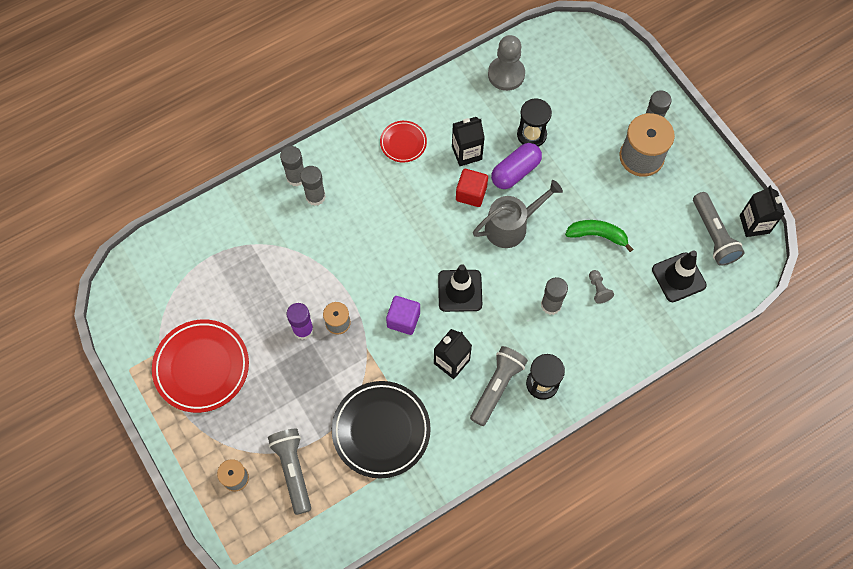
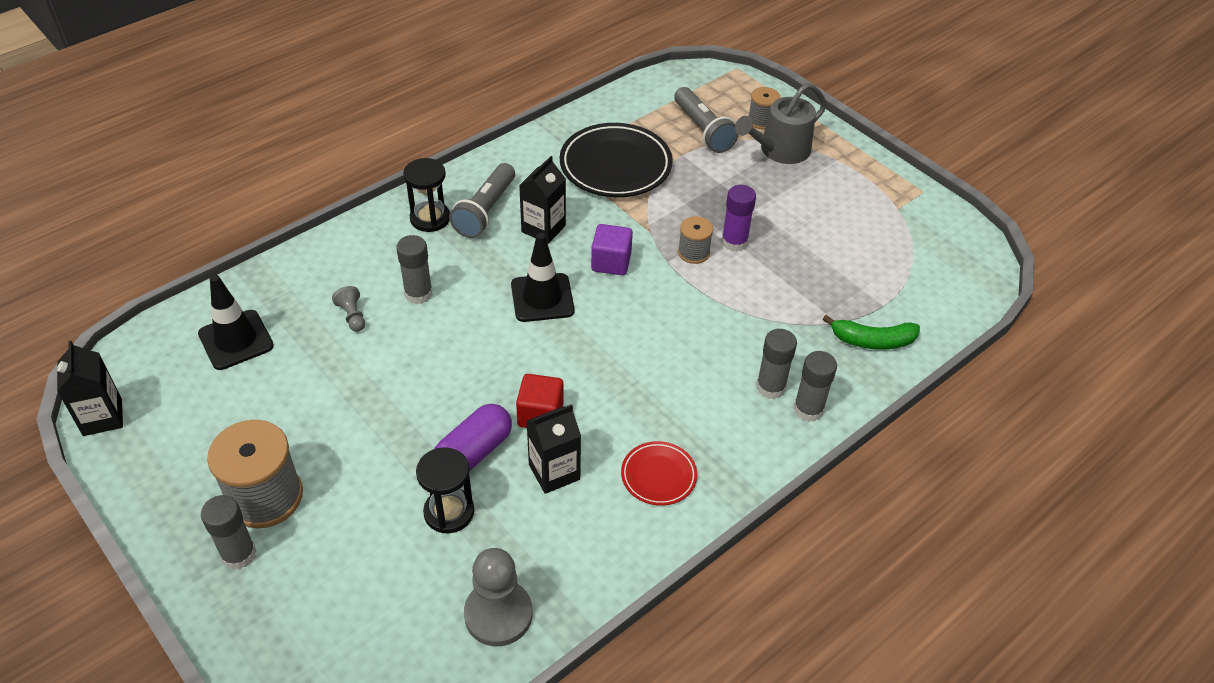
camera: 170 degrees right, 20 degrees down
red plate [152,319,249,413] -> none
grey watering can [473,180,563,248] -> grey watering can moved to [735,83,827,164]
green banana [565,220,633,252] -> green banana moved to [823,315,920,350]
grey flashlight [693,192,745,266] -> none

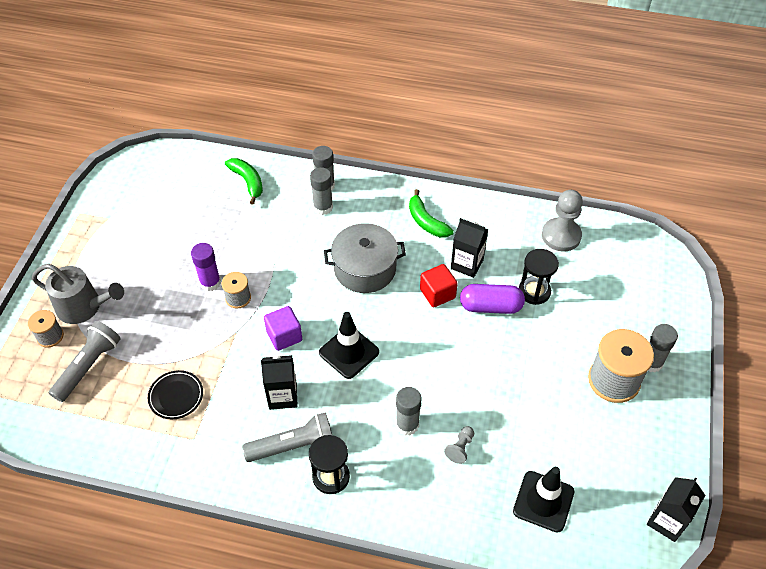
camera: 125 degrees left, 5 degrees up
black plate [560,123,673,197] -> black plate [148,370,203,419], size x0.53
red plate [621,441,697,506] -> green banana [409,189,454,238]
none -> grey pot [324,223,406,293]

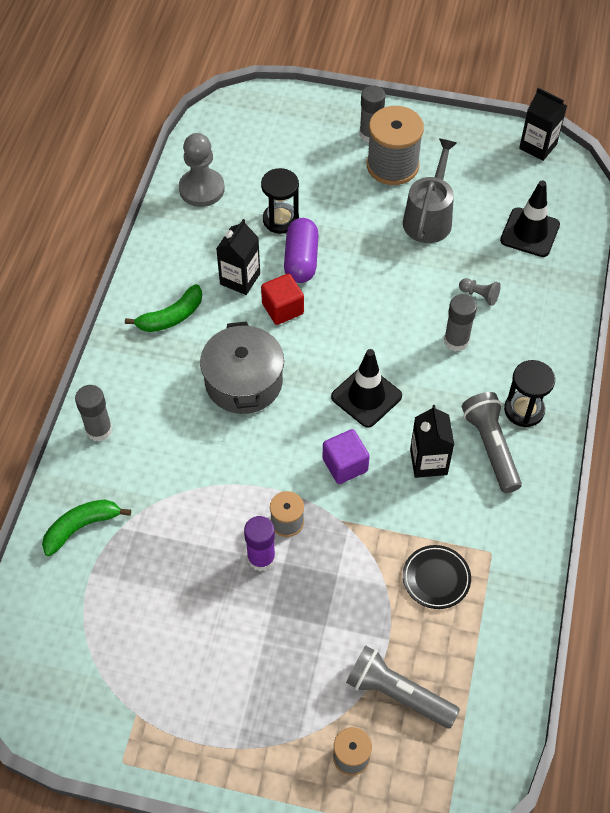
camera: 90 degrees left, 5 degrees up
grey watering can [32,264,124,324] -> grey watering can moved to [403,139,457,243]
grey glue stick [310,167,333,215] -> none

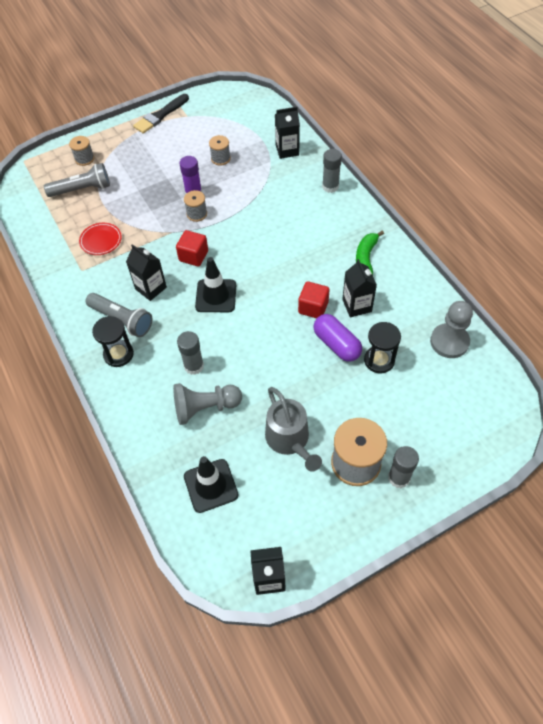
camera: 140 degrees right, 0 degrees up
green banana [42,499,131,556] -> black carton [275,107,300,159]
grey pot [200,321,284,414] -> none
purple cube [322,429,370,484] -> red cube [176,230,208,267]
black plate [403,545,471,609] -> red plate [79,223,122,255]
grey pawn [459,278,501,306] -> grey pawn [173,383,242,425], size x2.00
none -> black brush [133,94,189,134]
none -> grey spool [209,135,231,166]

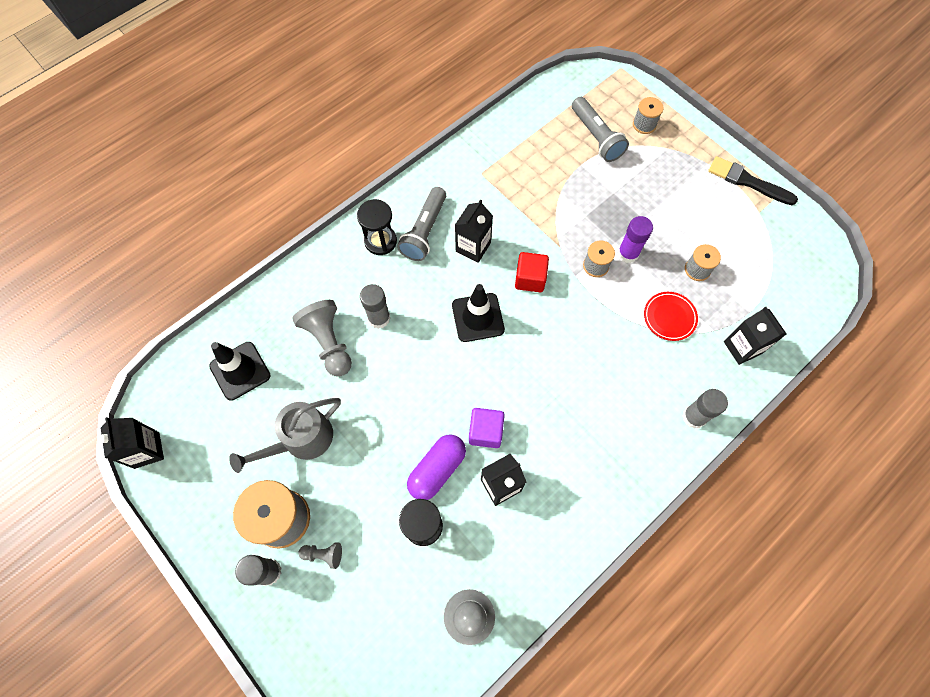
camera: 75 degrees right, 10 degrees up
red plate [79,223,122,255] -> red plate moved to [644,292,698,341]
red cube [298,281,330,318] -> purple cube [469,408,505,448]
green banana [356,231,384,275] -> none
none -> grey pawn [299,542,342,569]

